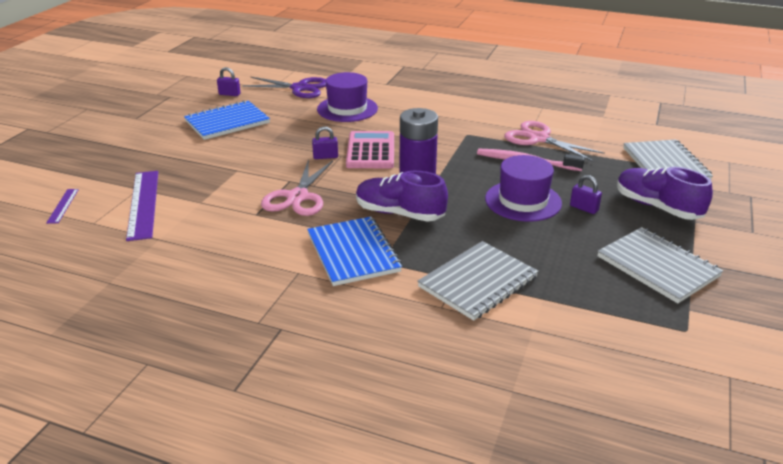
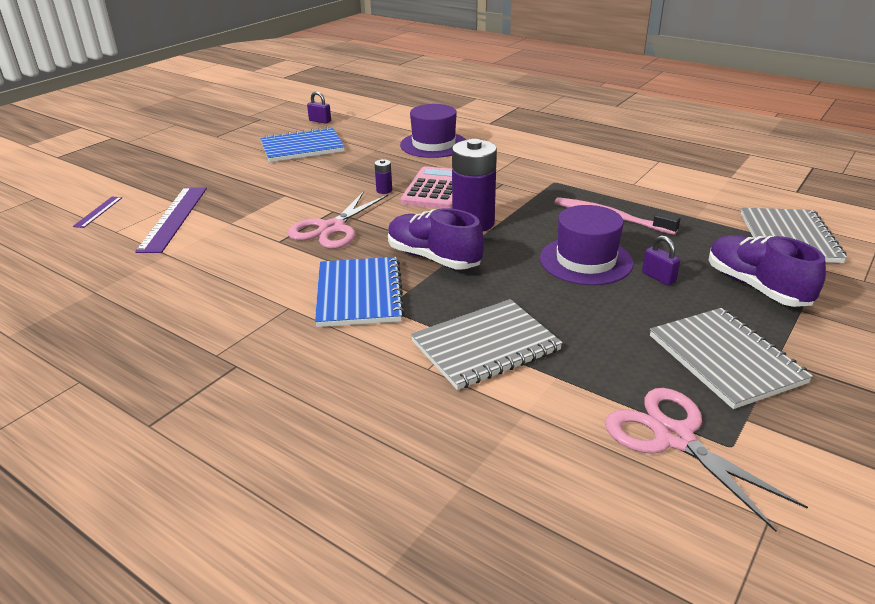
camera: 15 degrees right, 0 degrees up
purple scissors [242,77,326,98] -> none
purple padlock [312,126,338,159] -> purple battery [374,159,392,194]
pink scissors [504,121,605,162] -> pink scissors moved to [605,388,808,532]

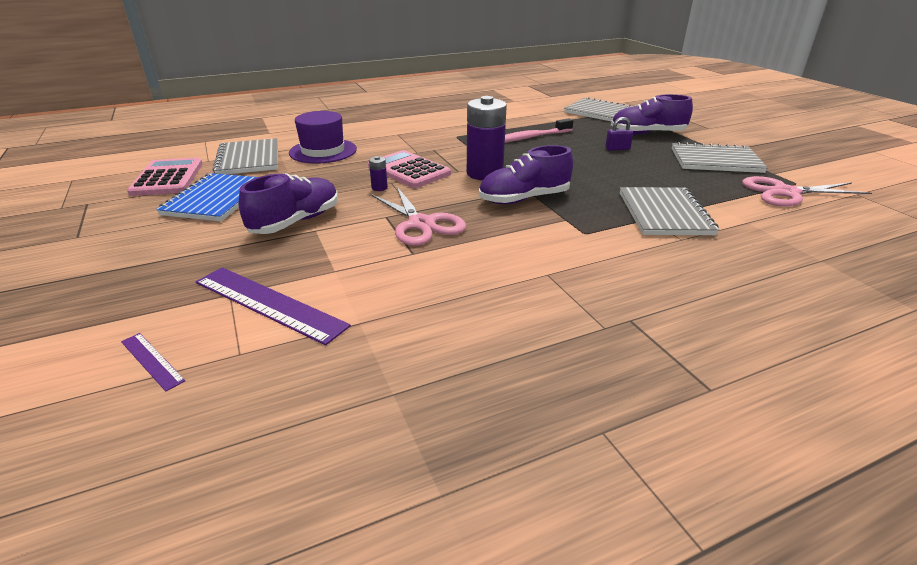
camera: 60 degrees left, 0 degrees up
purple padlock [307,91,331,124] -> pink calculator [127,158,203,196]
blue notebook [315,257,405,327] -> none
purple hat [540,205,634,285] -> none
none -> grey notebook [213,138,278,174]
none -> purple shoe [239,173,338,234]

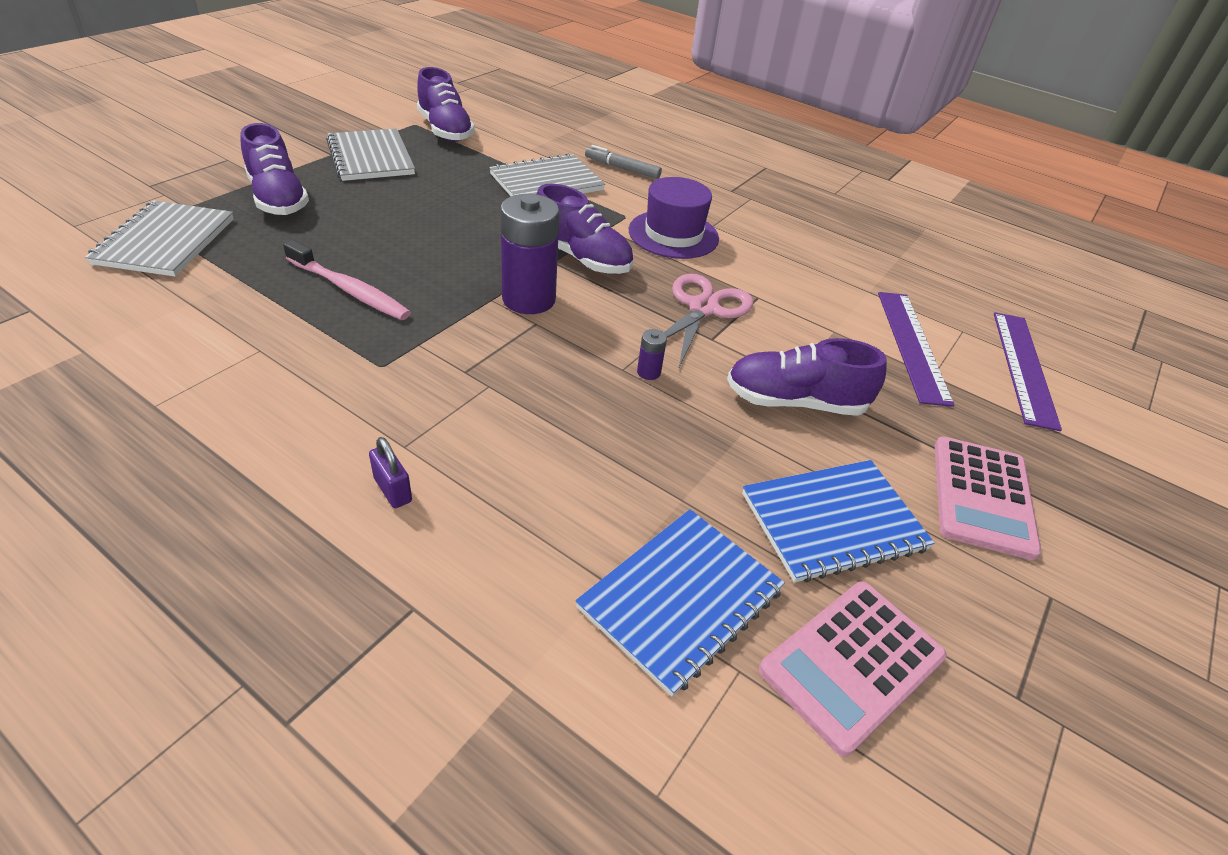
camera: 125 degrees left, 10 degrees up
purple ruler [121,333,185,392] -> purple ruler [994,312,1062,431], size x2.03
grey notebook [213,138,278,174] -> blue notebook [575,509,785,697]
purple hat [289,111,357,164] -> purple hat moved to [629,177,719,259]
pink calculator [368,150,451,188] -> pink calculator moved to [935,437,1041,560]
purple padlock [605,117,633,151] -> purple padlock moved to [369,437,412,508]
pink scissors [742,176,872,207] -> purple shoe [417,67,475,142]
none -> grey marker [585,145,662,179]

